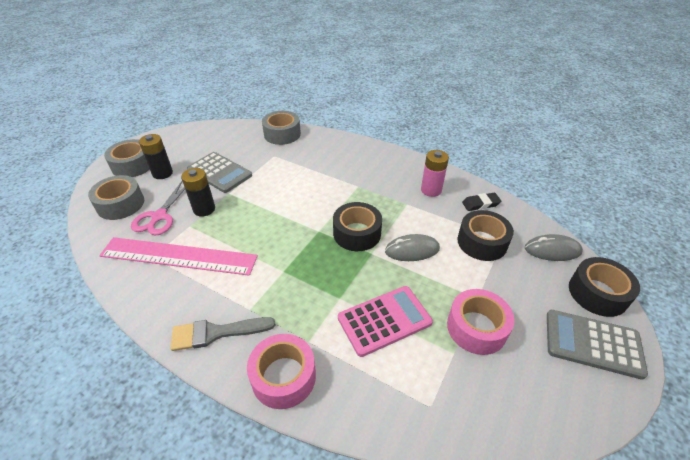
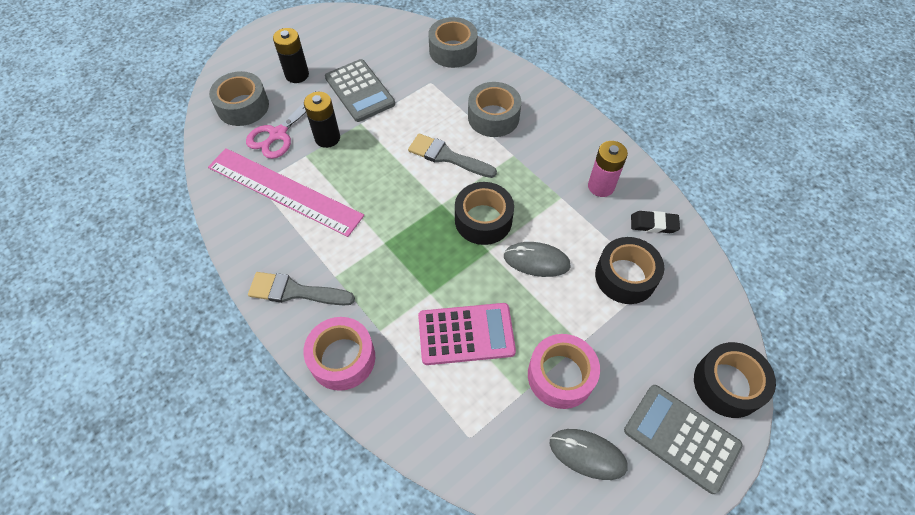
camera: 20 degrees right, 15 degrees up
grey tape [104,139,150,177] -> grey tape moved to [468,82,521,137]
grey mouse [525,234,583,261] -> grey mouse moved to [550,429,627,480]
none -> grey brush [408,133,497,178]

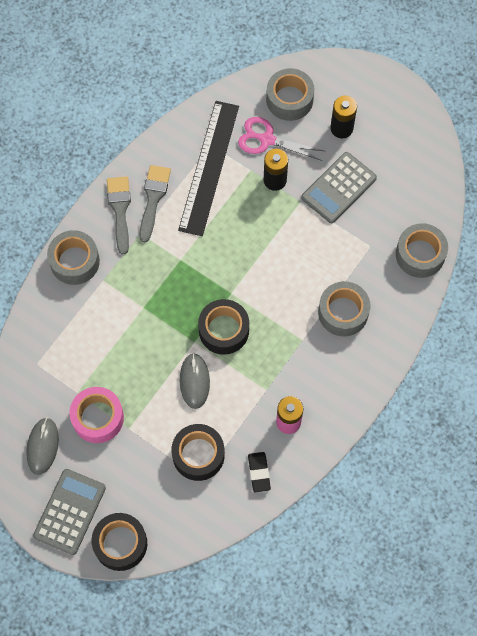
camera: 75 degrees right, 10 degrees up
pink ruler [208,148,364,237] -> black ruler [178,101,239,236]
pink tape [303,317,375,391] -> grey tape [47,230,100,285]
grey brush [408,133,497,178] -> grey brush moved to [139,165,171,242]
pink calculator [418,303,516,365] -> none

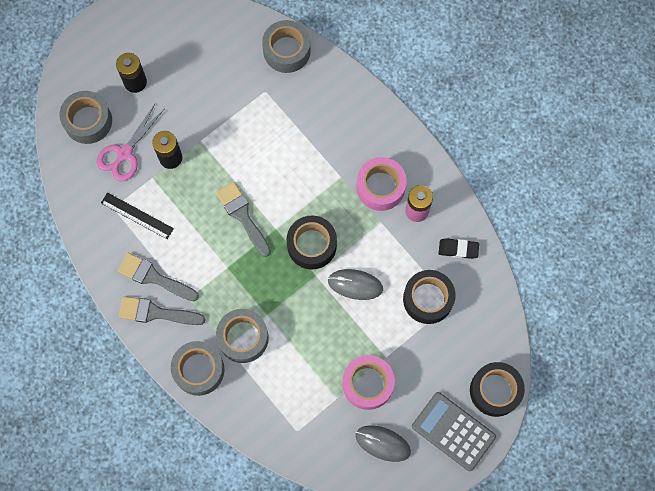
camera: 75 degrees left, 5 degrees up
black ruler [178,101,239,236] -> black ruler [101,192,174,239], size x0.51
grey calculator [301,152,377,223] -> none
grey tape [318,281,370,336] -> grey tape moved to [216,309,269,363]
none -> grey brush [216,182,271,257]
none -> pink tape [356,157,407,211]

